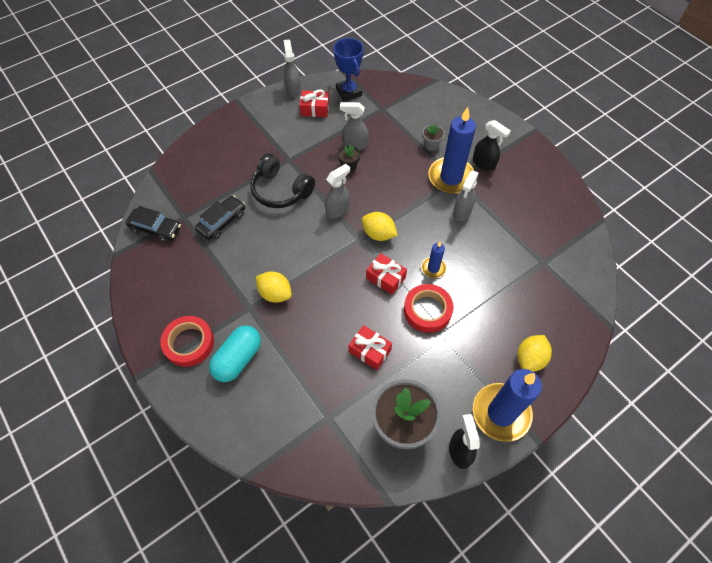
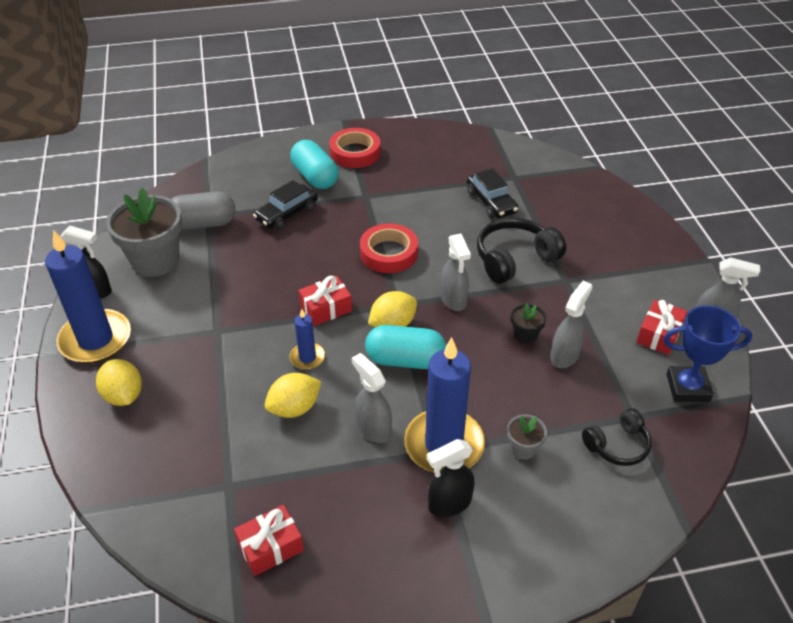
camera: 115 degrees right, 15 degrees down
black car [125,206,181,243] -> black car moved to [253,180,318,230]
yellow lemon [256,272,292,303] -> yellow lemon moved to [265,373,321,418]
red gift [349,325,392,370] -> red gift moved to [234,505,304,576]
red tape [404,284,453,333] -> red tape moved to [360,223,418,273]
none -> grey capsule [172,191,235,230]
none -> turquoise capsule [365,325,446,369]
none -> black headphones [582,408,651,466]

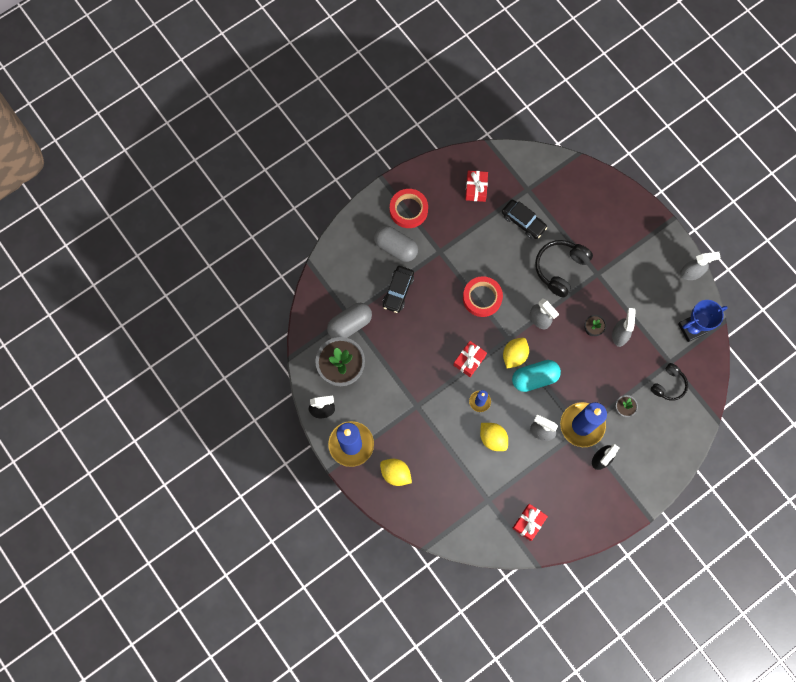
camera: 25 degrees left, 30 degrees up
yellow lemon [265,373,321,418] -> yellow lemon turned 75 degrees counterclockwise [480,423,508,451]
turquoise capsule [290,140,338,189] -> grey capsule [374,226,418,262]
red gift [636,299,687,355] -> red gift moved to [465,171,488,202]

